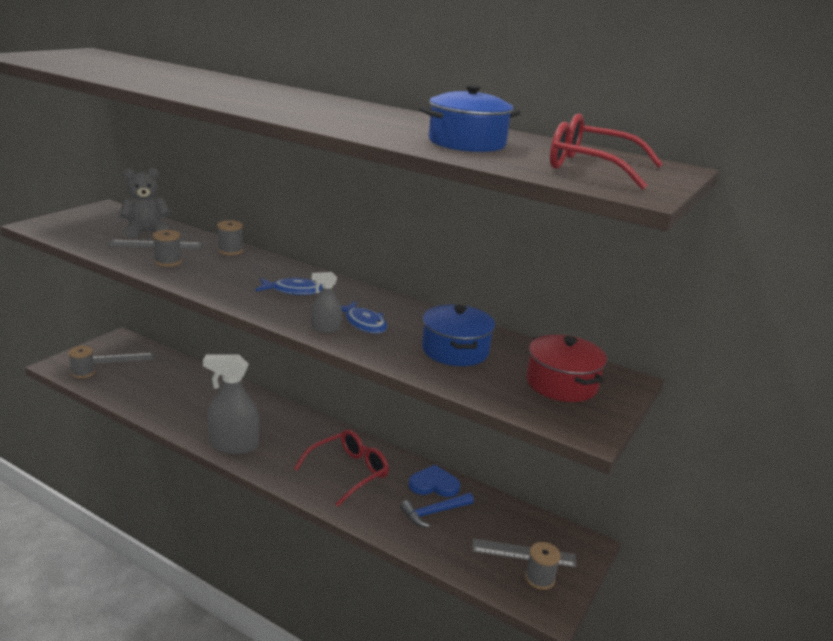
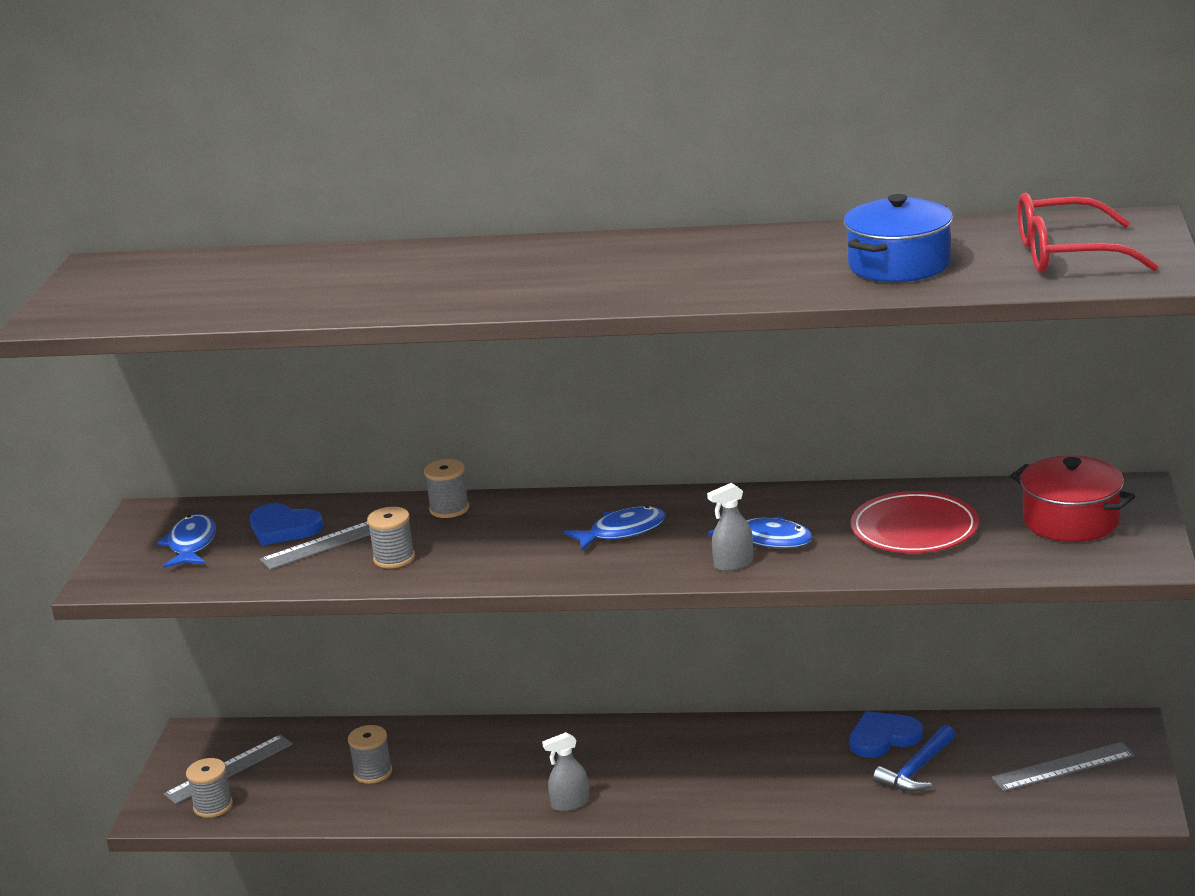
camera: 20 degrees left, 0 degrees up
grey teddy bear [120,168,170,239] -> blue heart [250,503,323,546]
grey spray bottle [203,354,260,454] -> grey spray bottle [542,732,589,812], size x0.50
red glasses [294,429,389,507] -> none
blue pot [422,305,495,366] -> red plate [851,491,979,553]
grey spool [525,542,561,590] -> grey spool moved to [348,725,392,784]
none -> blue fish [157,514,216,568]

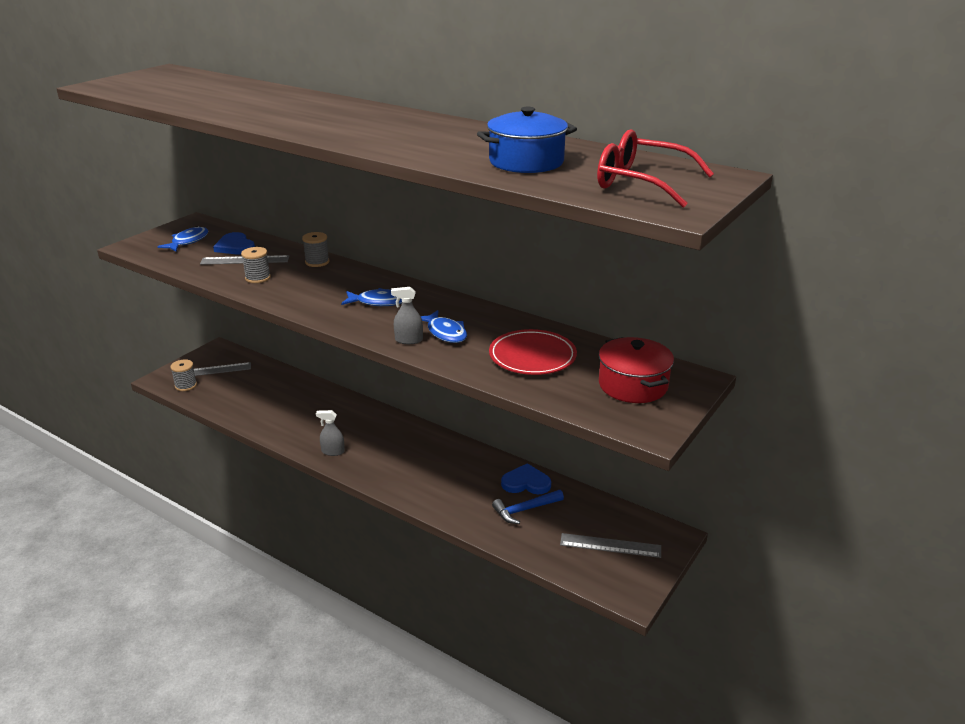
camera: 25 degrees right, 5 degrees up
grey spool [348,725,392,784] -> none

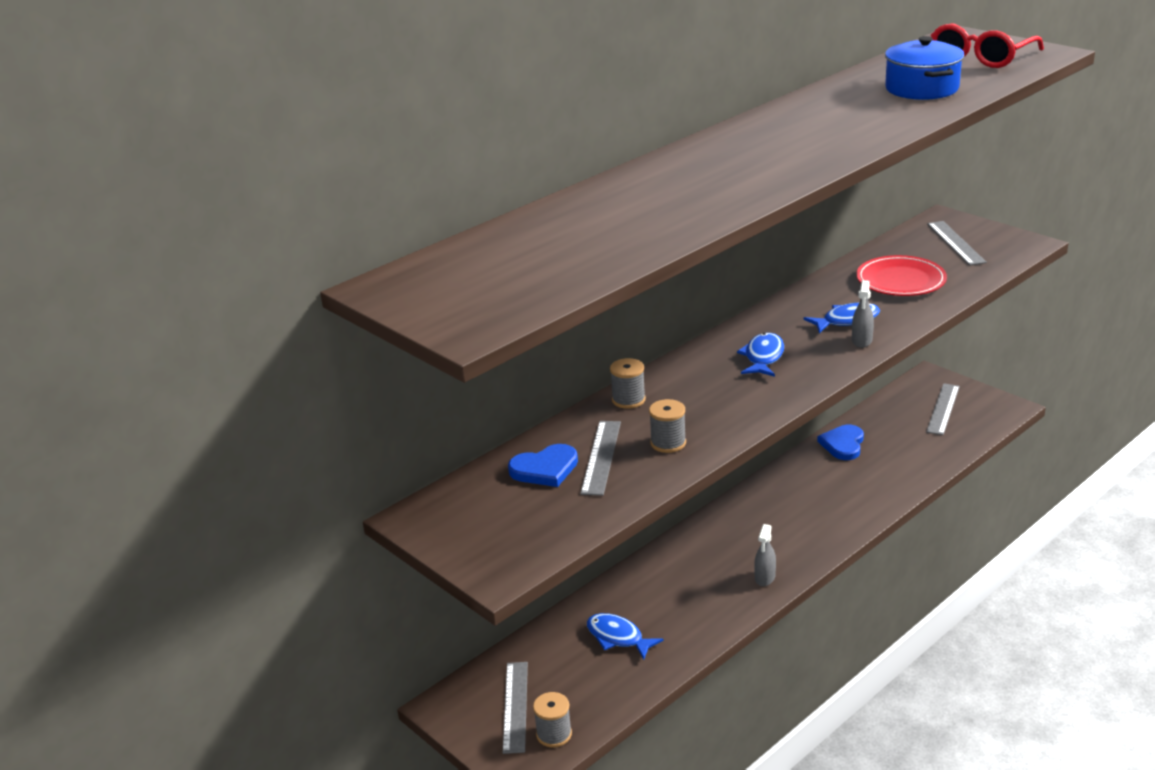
camera: 75 degrees left, 0 degrees up
blue fish [157,226,208,252] -> blue fish moved to [587,613,663,660]
blue hammer [492,490,564,524] -> none
red pot [599,337,674,403] -> grey ruler [927,221,987,265]

